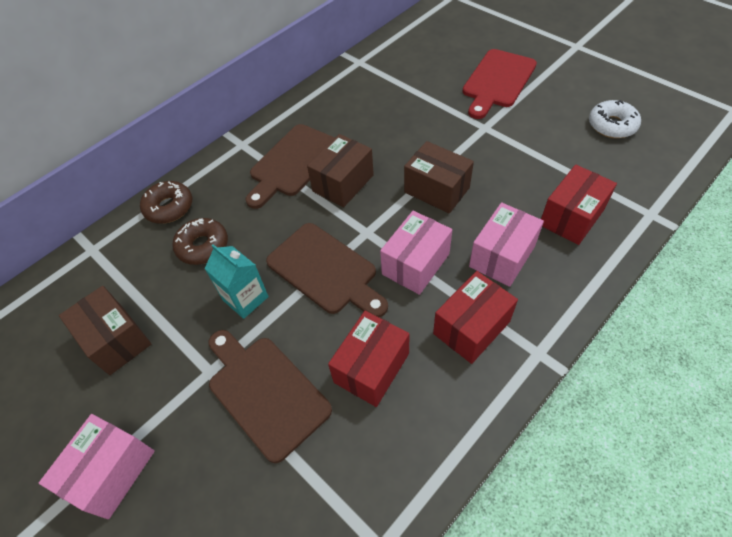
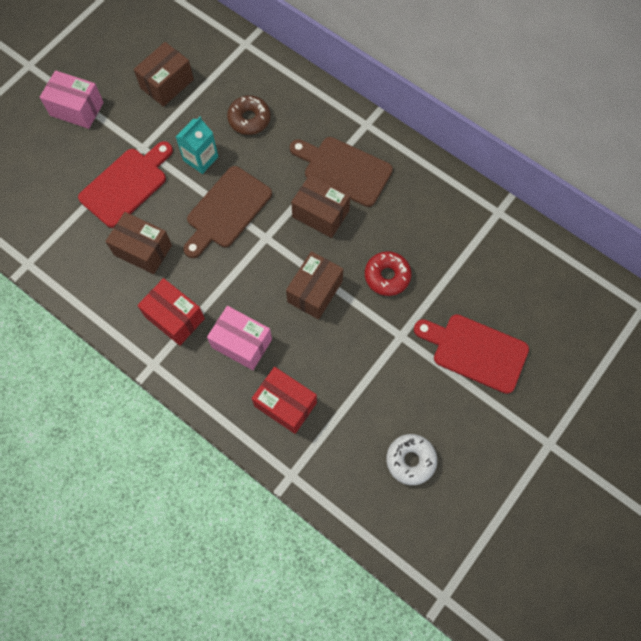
camera: 80 degrees right, 15 degrees up
brown donut [140,181,192,224] -> none
brown cutting board [209,330,332,463] -> red cutting board [78,141,173,228]
red box [328,311,410,407] -> brown box [105,212,172,274]
pink box [380,211,452,295] -> none
none -> red donut [365,251,411,296]

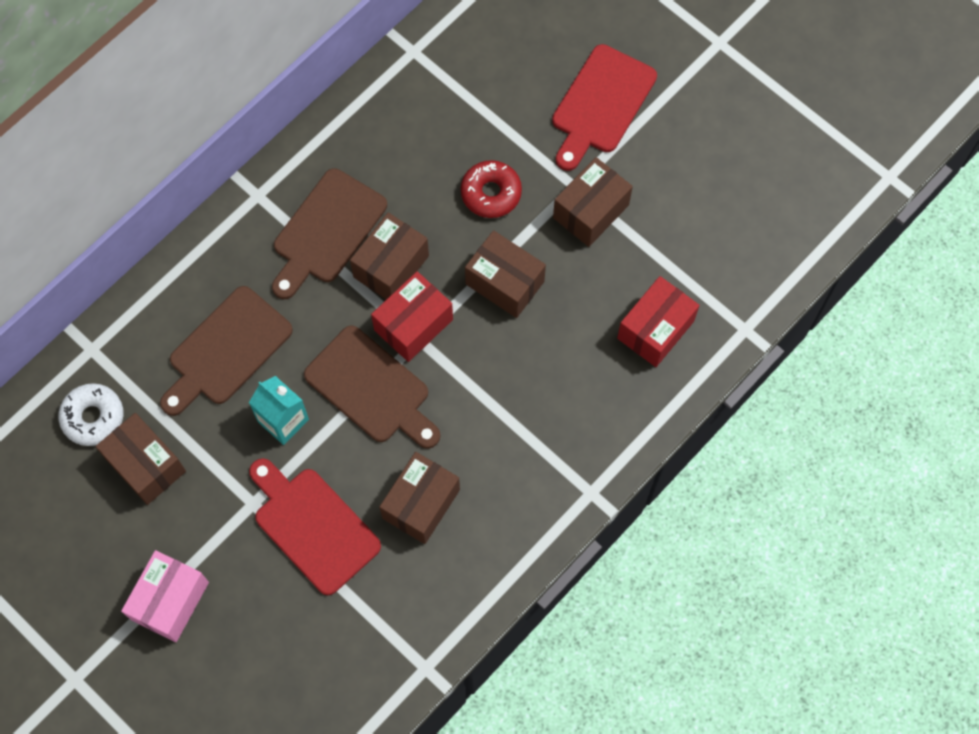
camera: 85 degrees left, 0 degrees up
red box [137,278,205,346] -> red box moved to [371,271,453,362]
pink box [207,306,272,370] -> none
brown donut [227,96,271,135] -> brown cutting board [160,286,293,416]
white donut [386,434,437,485] -> white donut moved to [58,383,124,446]
none -> brown box [553,157,633,247]

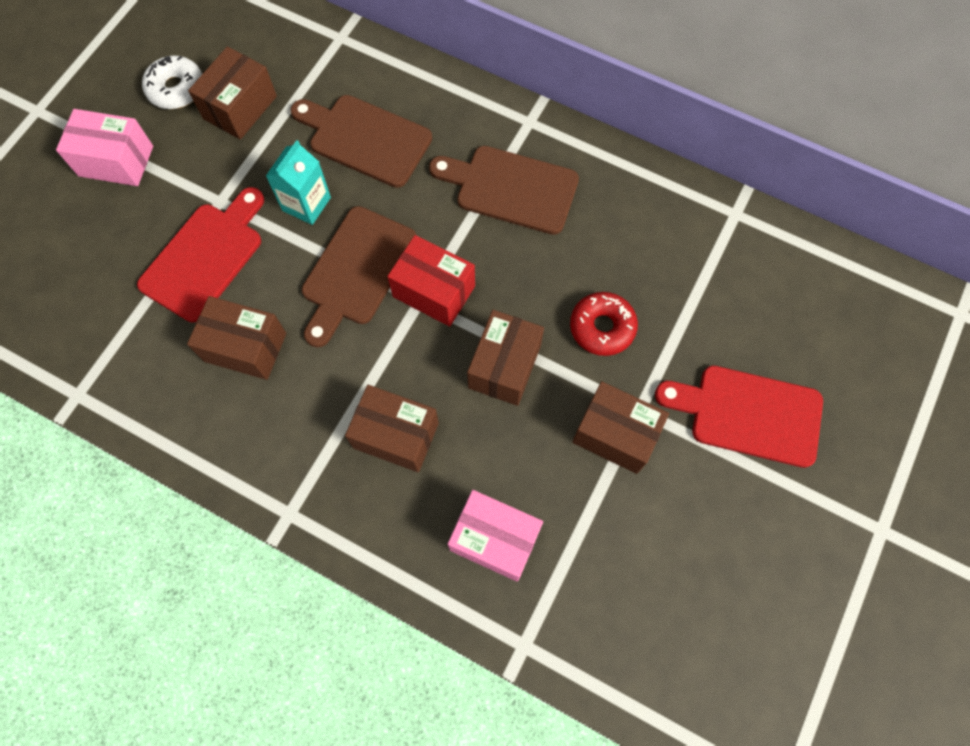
camera: 75 degrees right, 0 degrees up
white donut [58,383,124,446] -> white donut moved to [142,55,202,109]
brown box [350,212,429,300] -> brown box moved to [345,385,439,472]
red box [617,276,700,367] -> pink box [448,490,543,582]

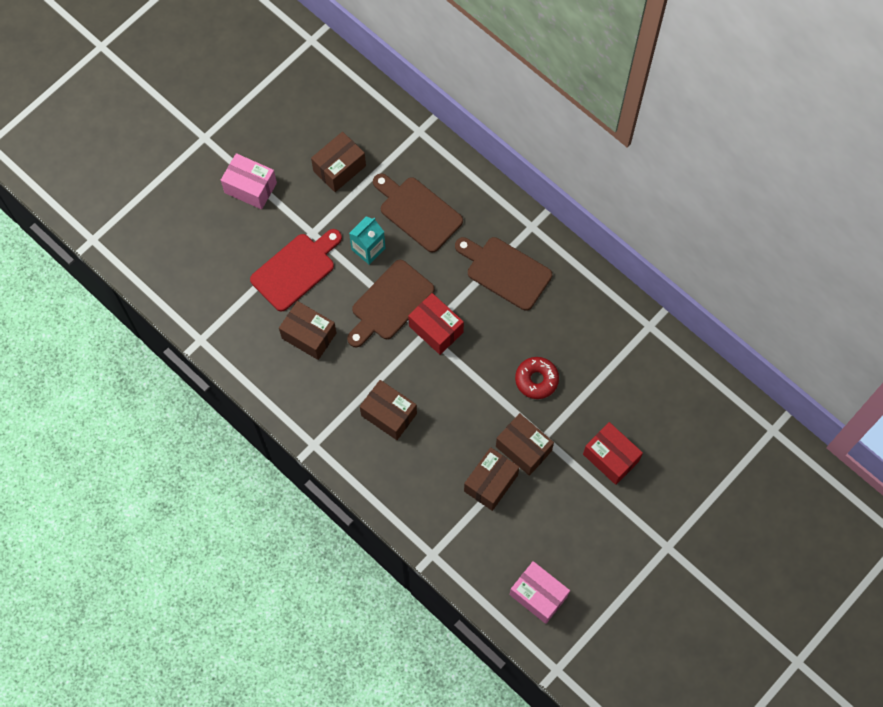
camera: 15 degrees right, 0 degrees up
white donut [142,55,202,109] -> none
pink box [448,490,543,582] -> pink box moved to [510,561,570,624]
brown box [467,310,544,406] -> brown box moved to [464,447,519,511]
red cutting board [655,366,823,468] -> red box [583,422,643,485]

